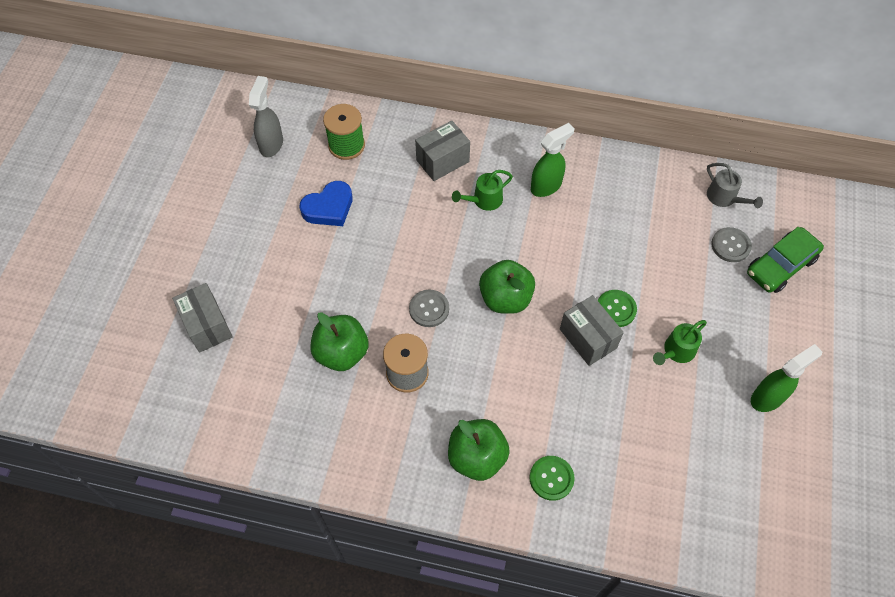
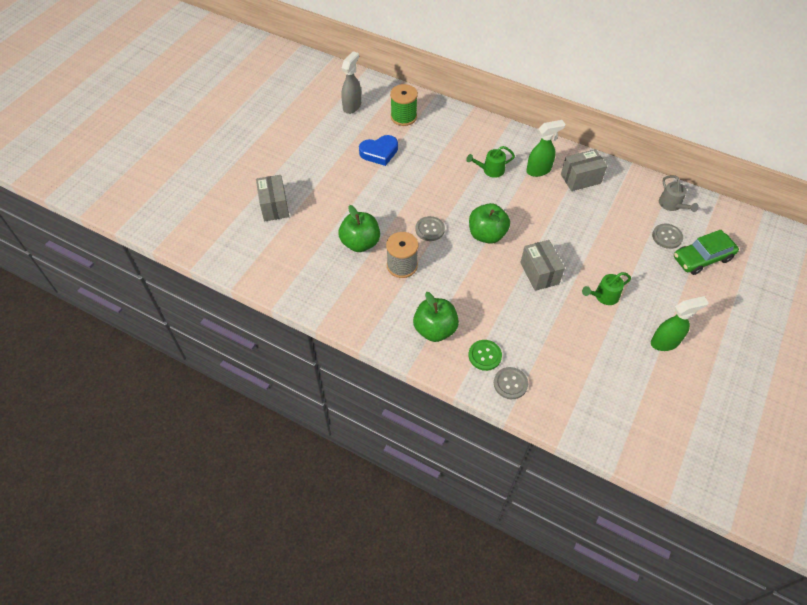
camera: 15 degrees right, 5 degrees down
grey box [415,120,470,181] -> grey box moved to [561,149,607,191]
green button [598,290,637,327] -> none
none -> grey button [494,367,528,399]

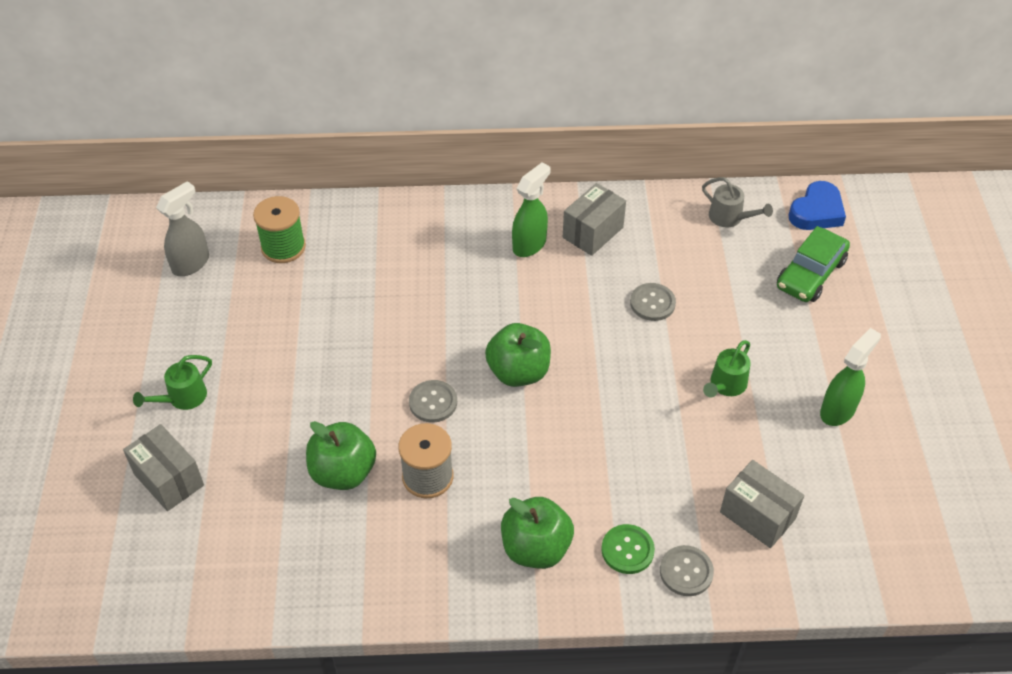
camera: 30 degrees left, 5 degrees down
grey spray bottle [341,51,361,114] -> grey spray bottle turned 45 degrees clockwise [156,181,209,276]
blue heart [359,135,398,166] -> blue heart moved to [789,181,846,230]
green watering can [466,146,515,178] -> green watering can moved to [133,355,212,410]
grey box [520,240,565,291] -> grey box moved to [720,460,804,548]
grey button [652,224,683,249] -> grey button moved to [630,283,676,321]

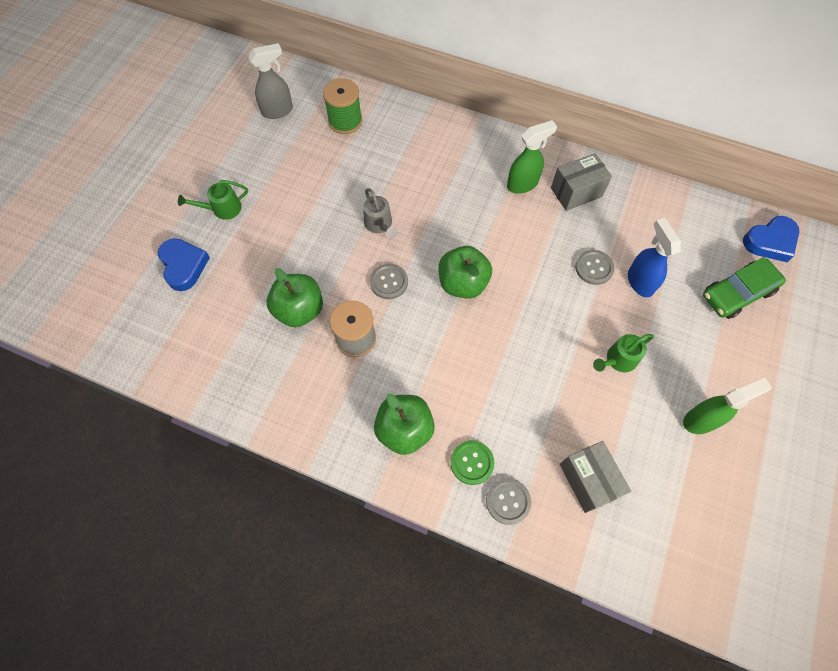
camera: 25 degrees right, 15 degrees up
grey box [123,424,204,511] -> blue heart [158,238,210,291]
grey watering can [702,177,773,227] -> grey watering can moved to [363,188,398,238]
none -> blue spray bottle [628,218,681,297]

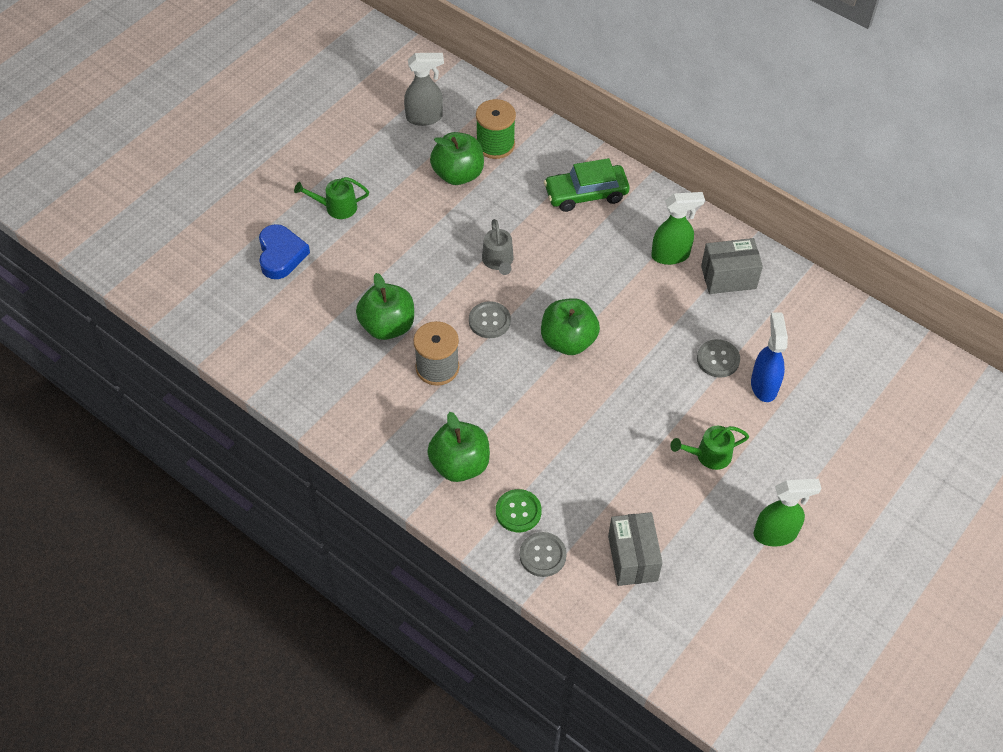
camera: 15 degrees right, 10 degrees down
green car [703,257,786,319] -> green car moved to [544,158,630,212]
blue heart [743,216,799,262] -> none
none -> green apple [430,132,484,185]

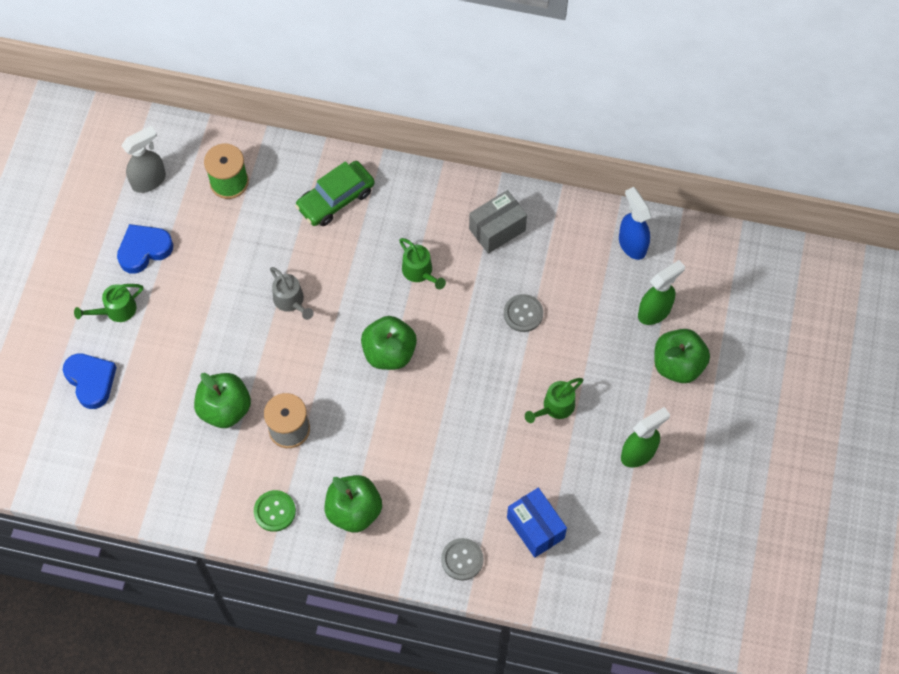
camera: 25 degrees left, 10 degrees up
green apple [430,132,484,185] -> green apple moved to [654,329,710,383]
grey button [469,301,511,338] -> none
green button [496,489,542,532] -> green button moved to [254,490,296,532]
grey box [608,512,663,586] -> blue box [507,488,567,558]
green spray bottle [651,192,705,265] -> green spray bottle moved to [638,260,685,325]
blue spray bottle [751,313,788,402] -> blue spray bottle moved to [619,187,651,260]
none -> blue heart [117,224,173,274]
none -> green watering can [399,238,446,289]

